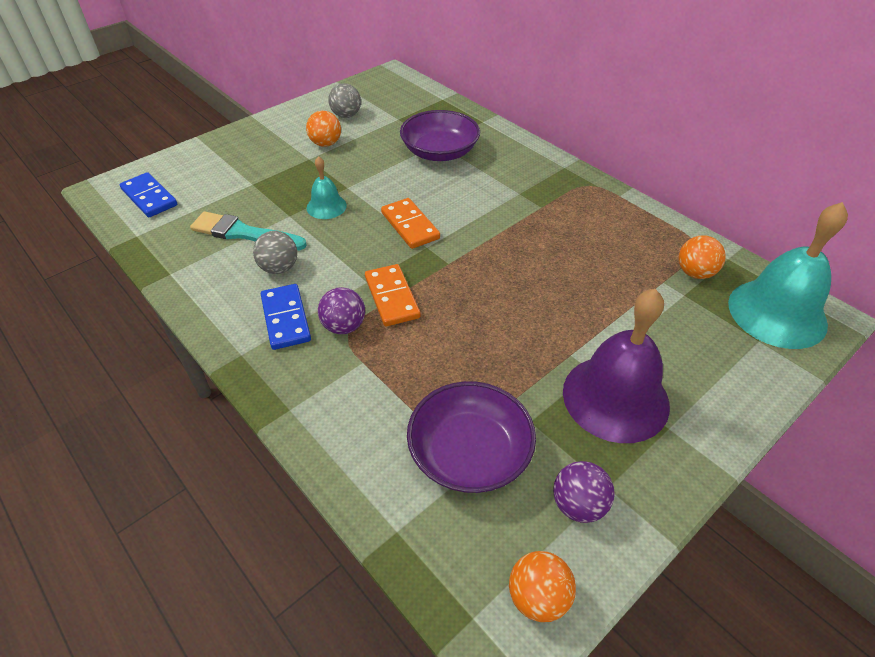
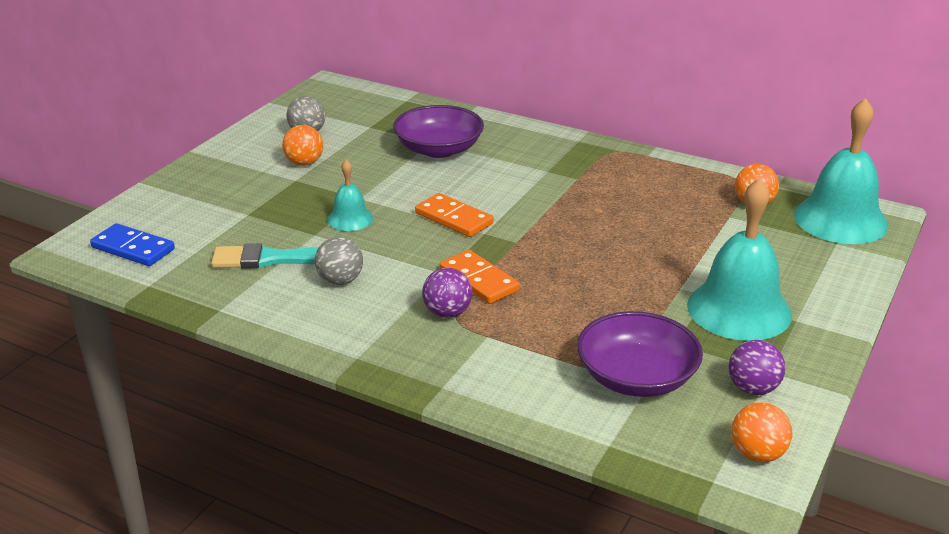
camera: 20 degrees left, 15 degrees down
blue domino [261,284,311,350] -> none
purple bell [563,289,670,443] -> turquoise bell [687,178,792,341]

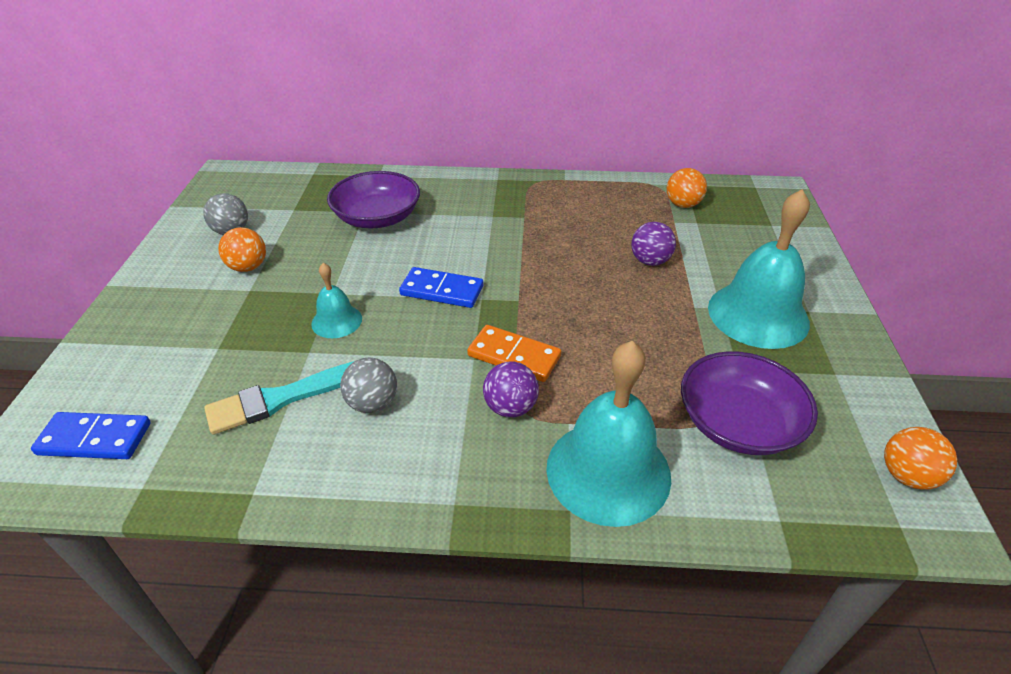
camera: 25 degrees left, 10 degrees up
orange domino [415,193,494,237] -> blue domino [399,267,483,308]
purple ball [729,340,786,395] -> purple ball moved to [631,222,676,266]
turquoise bell [794,98,888,244] -> turquoise bell moved to [546,341,671,527]

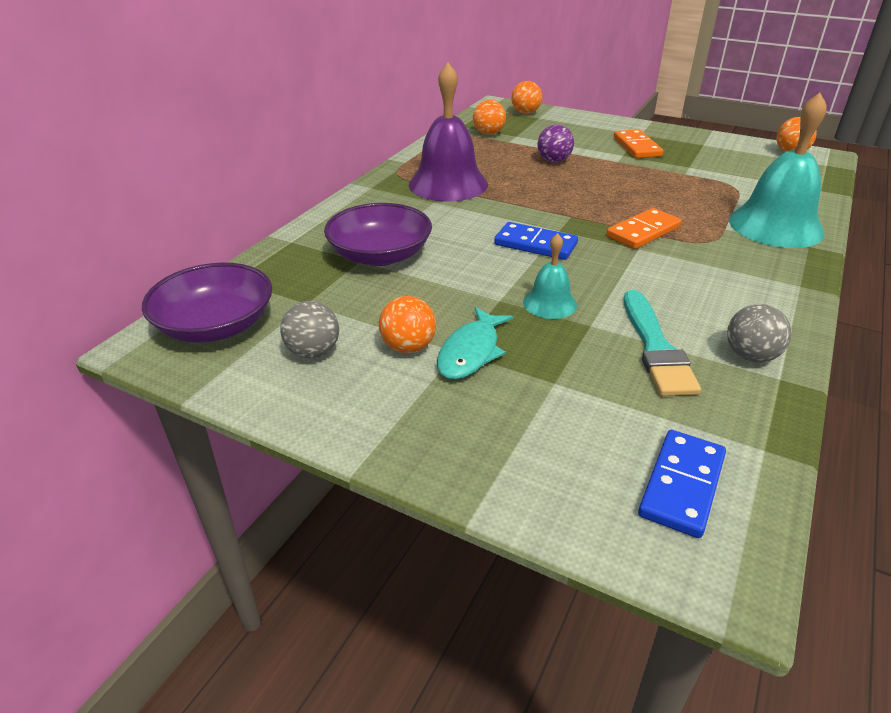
camera: 65 degrees left, 5 degrees down
grey ball [340,357,397,413] -> grey ball moved to [727,304,792,363]
blue domino [399,267,483,308] -> blue domino turned 75 degrees clockwise [494,222,578,260]
purple ball [483,361,539,417] -> none
purple bowl [681,351,818,455] -> purple bowl moved to [142,262,272,343]
turquoise bell [708,189,810,349] -> orange domino [614,130,663,158]
none -> purple bell [409,63,488,202]
none -> turquoise fish [437,307,513,379]
none -> orange ball [511,81,542,114]

